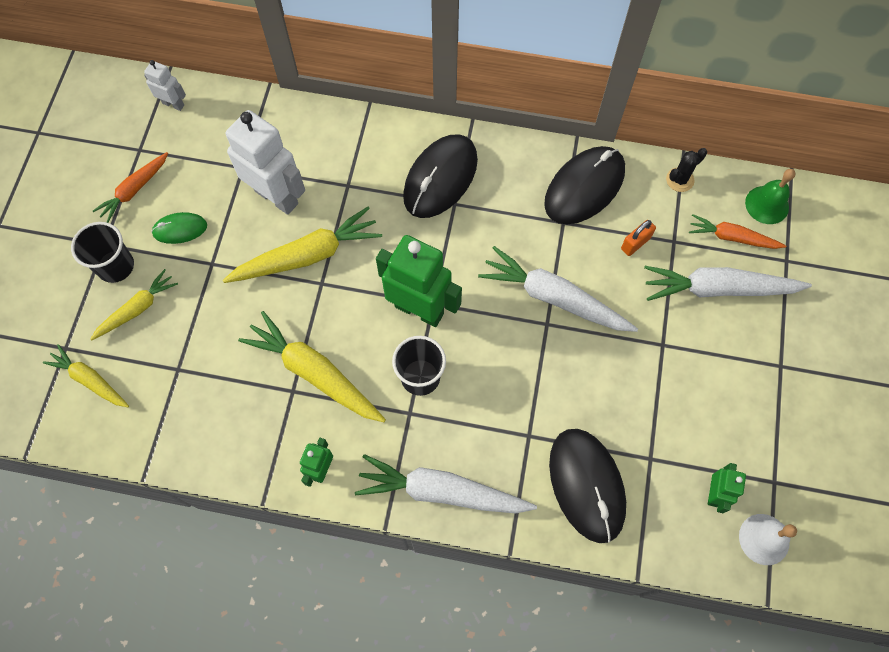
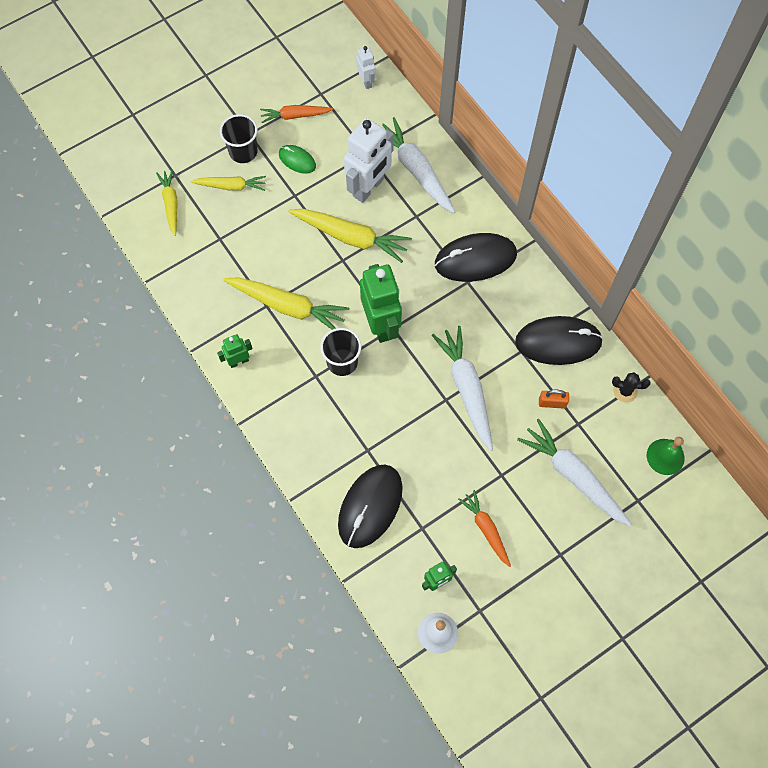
camera: 45 degrees right, 0 degrees up
white robot [226,110,305,215] -> white robot turned 45 degrees clockwise [344,118,394,203]
yellow carrot [238,311,386,422] -> yellow carrot turned 120 degrees clockwise [223,277,349,330]
white carrot [355,454,537,513] -> white carrot moved to [382,117,455,213]
orange carrot [689,214,786,249] -> orange carrot moved to [458,490,511,567]

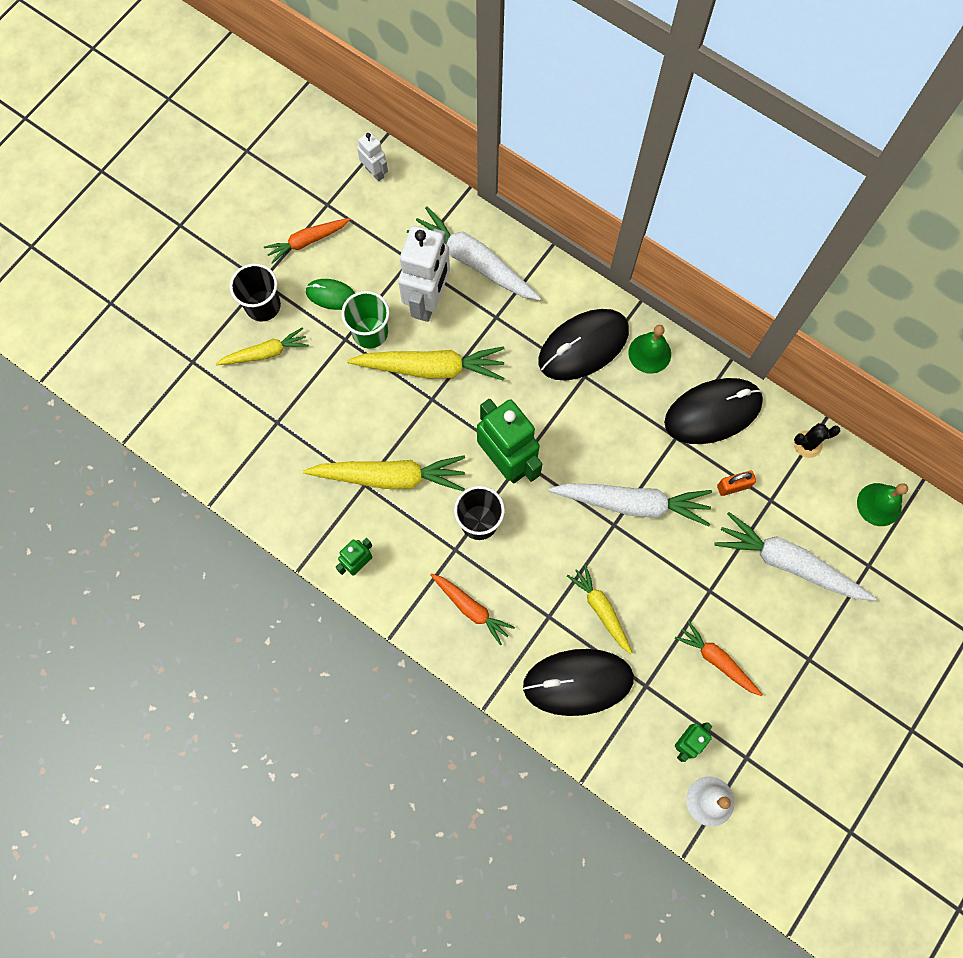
camera: 20 degrees left, 5 degrees up
yellow carrot [156,169,178,236] -> yellow carrot moved to [567,564,632,654]
black mouse [338,464,402,548] -> black mouse turned 75 degrees clockwise [523,649,634,716]
white carrot [432,326,493,451] -> white carrot turned 135 degrees clockwise [548,483,712,526]
none -> green cup [341,291,390,349]
none -> orange carrot [430,573,515,645]
none -> green bell [628,325,671,374]

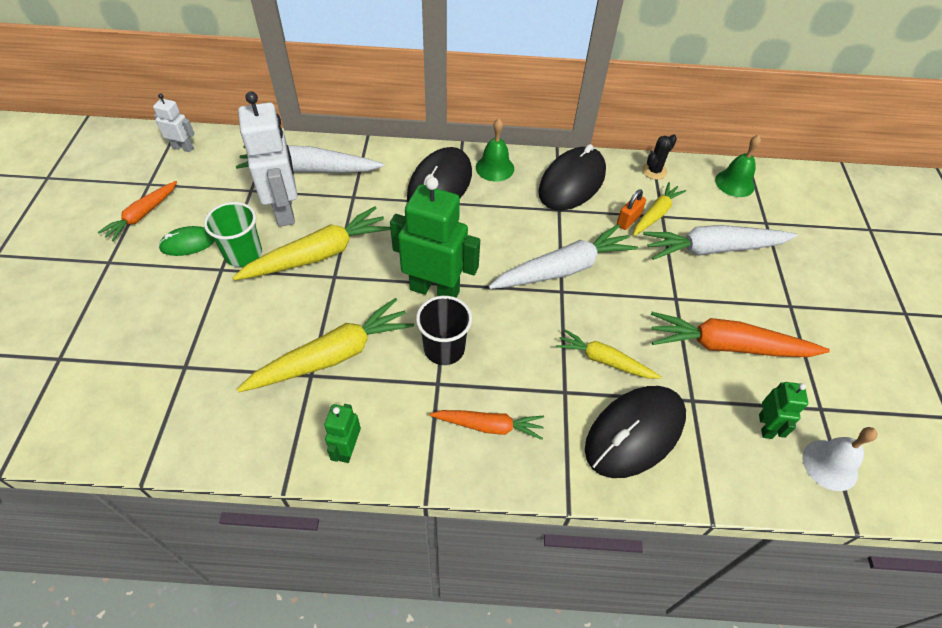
camera: 35 degrees left, 20 degrees down
yellow carrot [216,327,309,365] -> yellow carrot moved to [633,182,686,236]
black cup [230,263,281,322] -> none
orange carrot [675,621,763,696] -> orange carrot [651,312,830,357], size x1.67

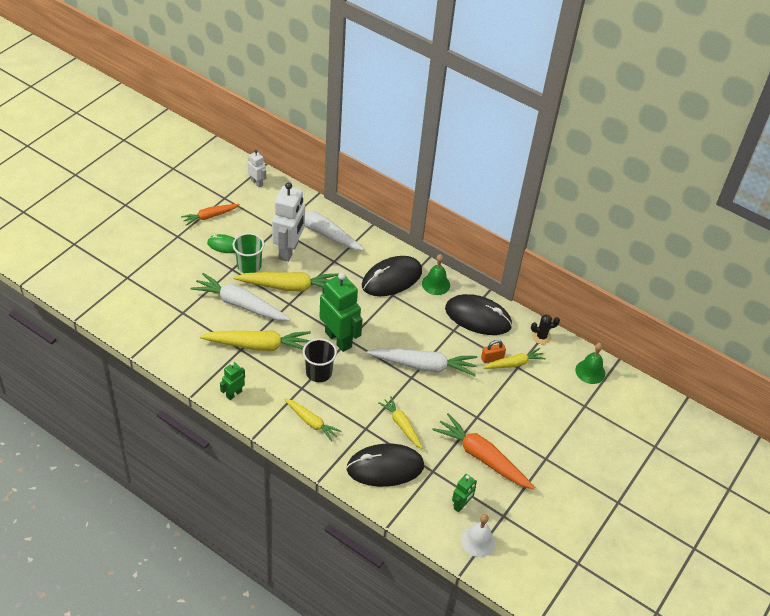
camera: 30 degrees right, 5 degrees down
orange carrot [430,410,544,440] -> yellow carrot [284,398,342,442]
black mouse [538,144,606,210] -> black mouse turned 45 degrees clockwise [445,294,512,335]
white carrot [643,225,798,260] -> white carrot moved to [191,273,290,321]

